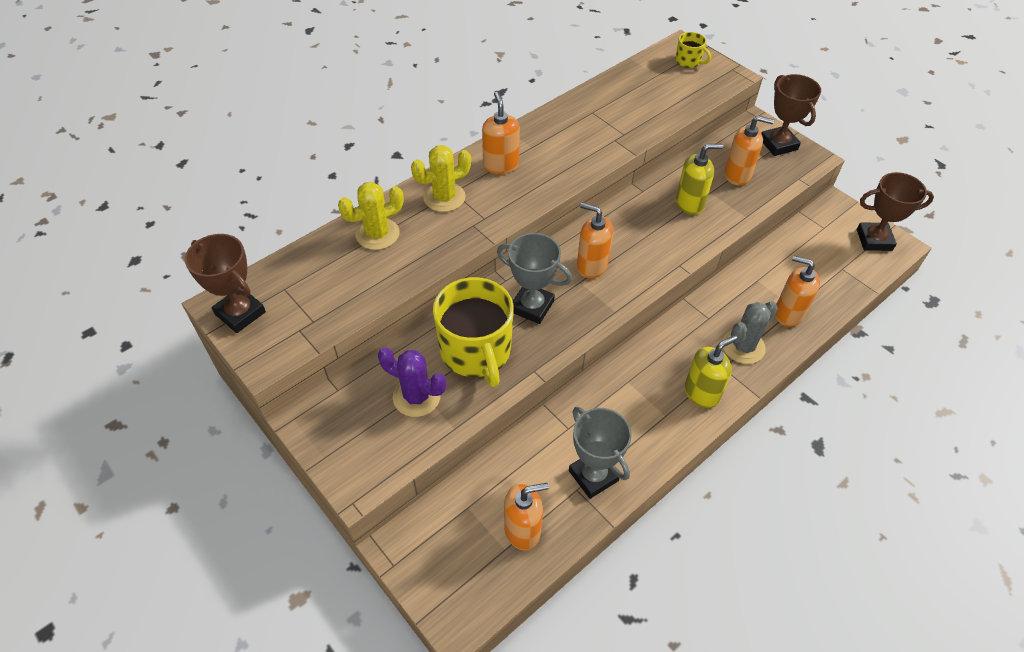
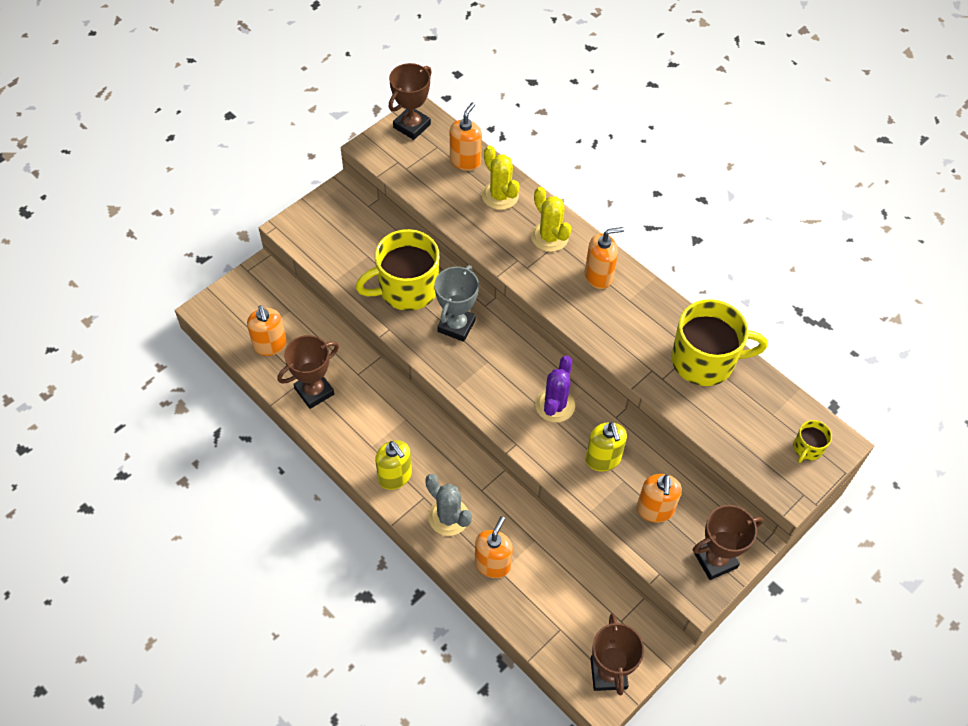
camera: 85 degrees right, 5 degrees up
purple cactus [378,347,446,417] -> purple cactus moved to [535,356,575,423]
grey trophy [569,407,632,499] -> brown trophy [277,335,339,409]
orange soap dispenser [577,203,613,278] -> orange soap dispenser moved to [450,103,482,171]
none -> yellow mug [671,299,768,386]

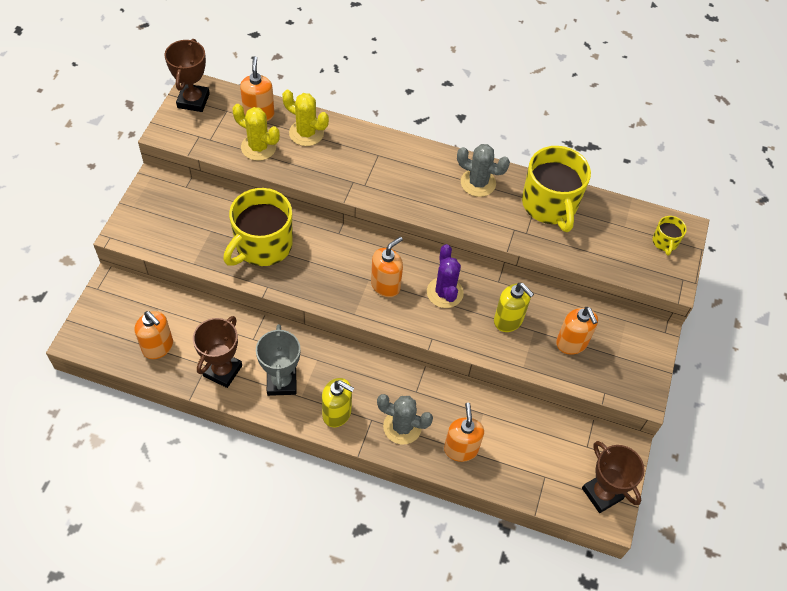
camera: 30 degrees left, 0 degrees up
grey trophy [434,265,479,342] -> grey trophy moved to [256,324,301,396]
yellow cactus [531,187,572,252] -> yellow cactus moved to [233,104,280,161]
orange soap dispenser [585,227,624,289] -> orange soap dispenser moved to [371,237,403,297]
yellow mug [671,299,768,386] -> yellow mug turned 105 degrees clockwise [522,146,591,232]
brown trophy [693,505,763,580] -> none
none -> grey cactus [457,144,510,197]

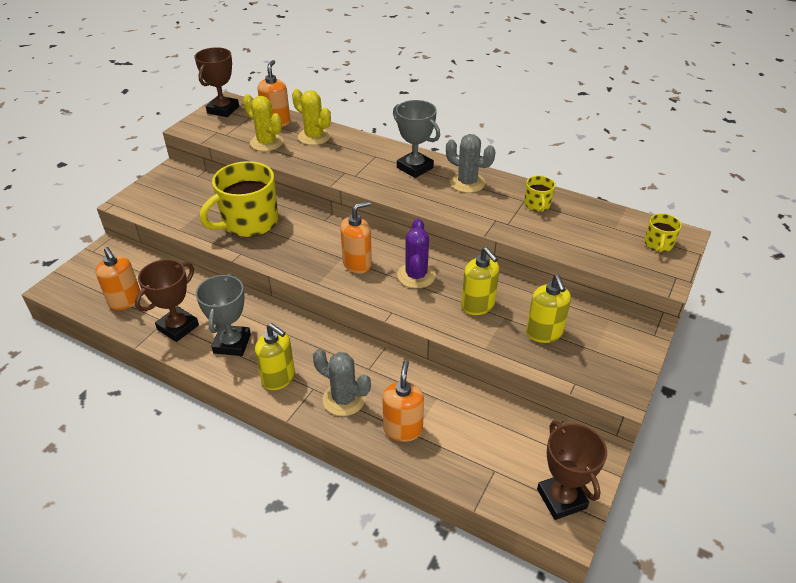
camera: 15 degrees right, 15 degrees down
yellow mug [522,146,591,232] -> yellow mug [524,176,555,212], size x0.46
orange soap dispenser [556,307,598,355] -> yellow soap dispenser [526,275,571,343]
none -> grey trophy [393,100,440,178]

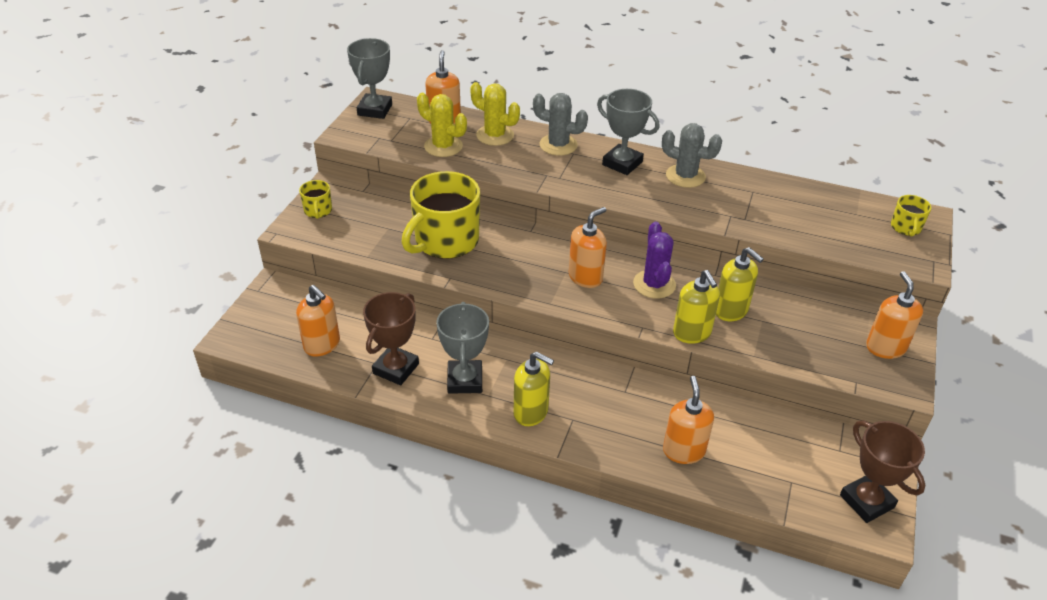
camera: 10 degrees left, 0 degrees up
brown trophy [195,47,239,117] -> grey trophy [347,38,392,119]
grey cactus [313,349,371,416] -> grey cactus moved to [533,93,588,156]
yellow mug [524,176,555,212] -> yellow mug moved to [299,180,332,219]
yellow soap dispenser [526,275,571,343] -> yellow soap dispenser moved to [673,270,720,344]
none -> orange soap dispenser [866,271,923,359]

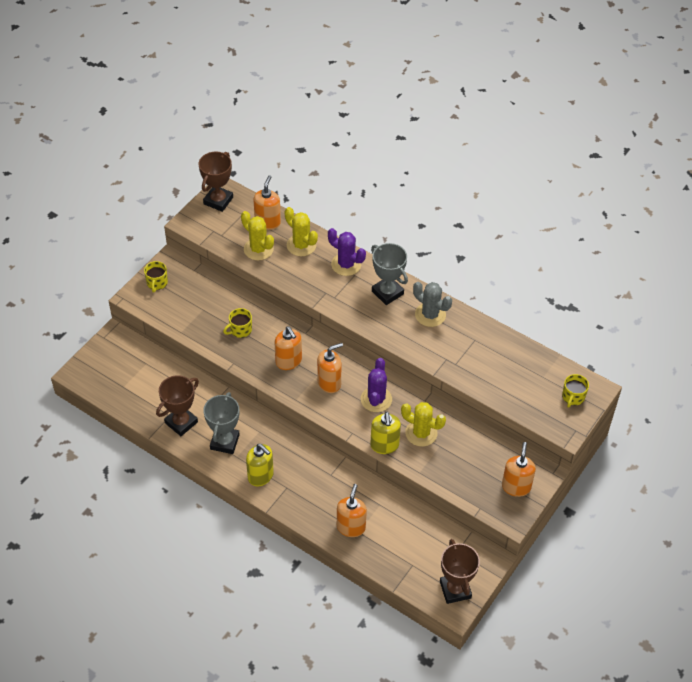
camera: 15 degrees right, 10 degrees up
orange soap dispenser [296,285,340,357] -> orange soap dispenser moved to [274,327,302,370]
grey trophy [347,38,392,119] -> brown trophy [199,152,233,212]
yellow mug [401,171,480,259] -> yellow mug [223,308,252,338], size x0.46
grey cactus [533,93,588,156] -> purple cactus [328,228,366,276]
yellow soap dispenser [716,247,764,321] -> yellow cactus [401,402,446,447]

